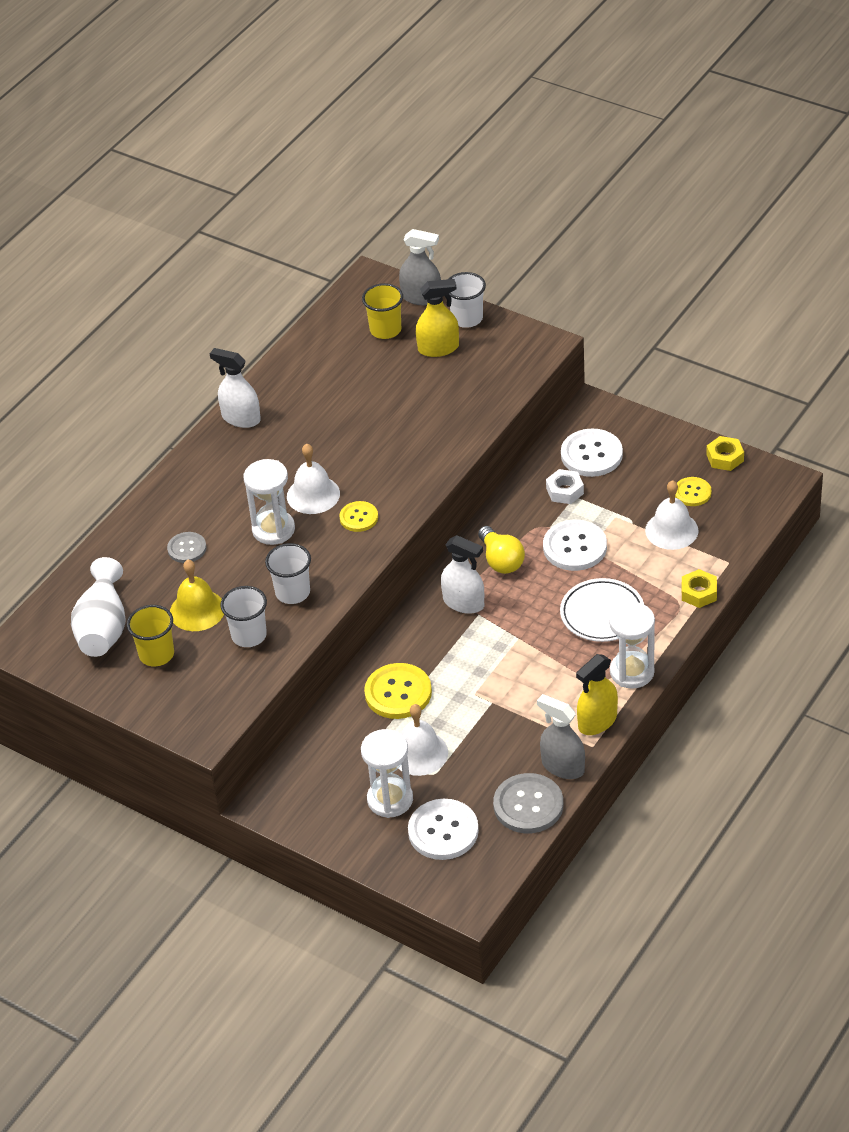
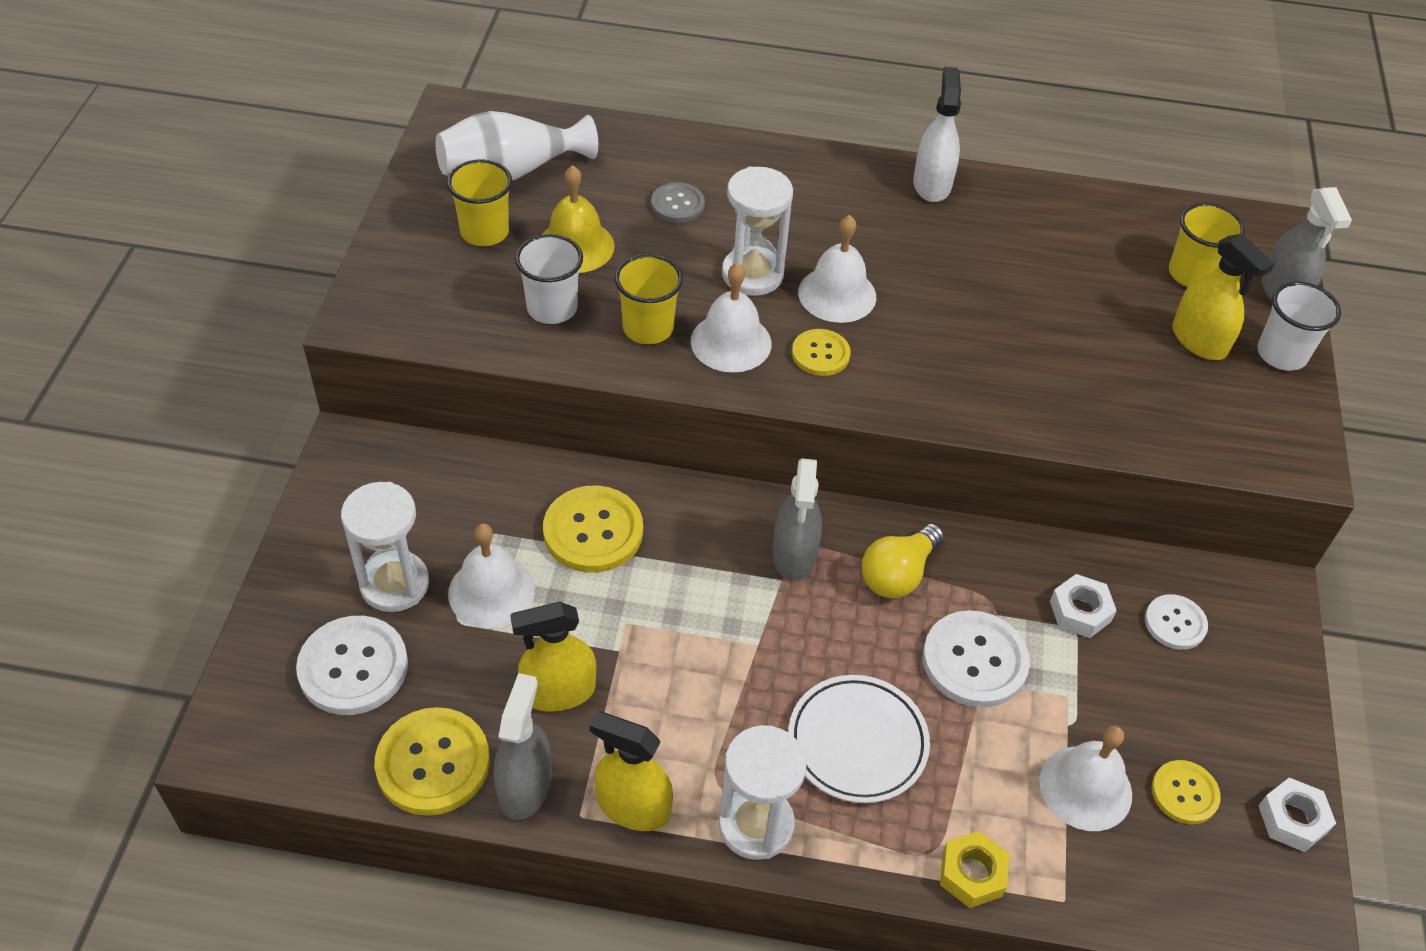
camera: 60 degrees right, 5 degrees up
white cup [265,543,311,604] -> yellow cup [615,254,683,344]
white spray bottle [441,535,484,614] -> grey spray bottle [773,458,822,581]
grey button [493,773,563,833] -> yellow button [375,707,490,816]
white button [561,429,623,477] -> white button [1145,594,1208,650], size x0.60
yellow nut [706,436,744,471] -> white nut [1258,777,1336,852]
none -> yellow spray bottle [510,602,596,711]
none -> white bell [691,263,772,373]

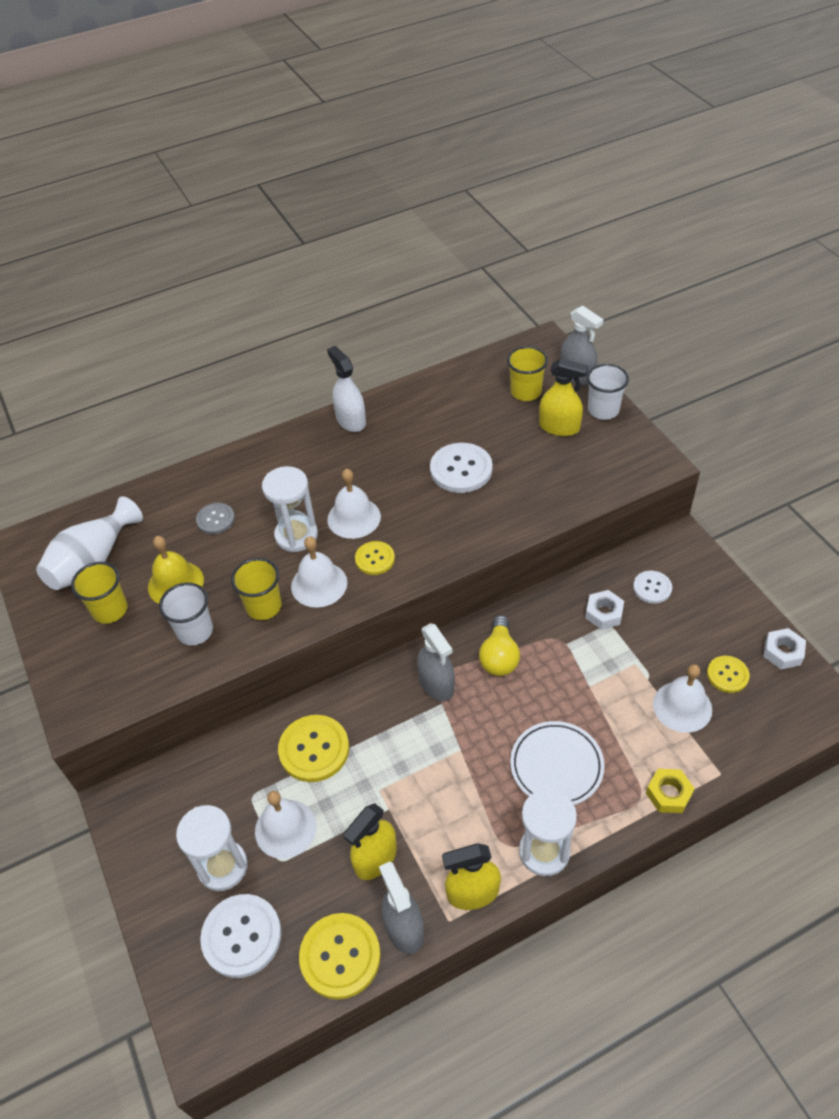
camera: 30 degrees left, 0 degrees up
white button [923,610,1030,708] -> white button moved to [430,443,493,493]

